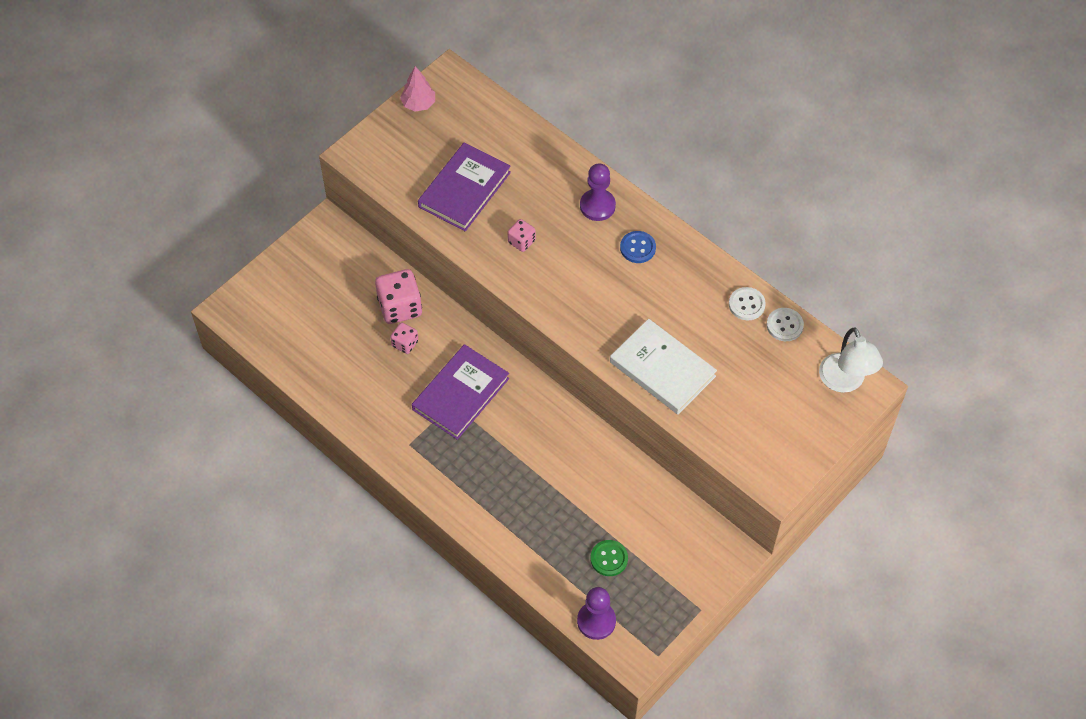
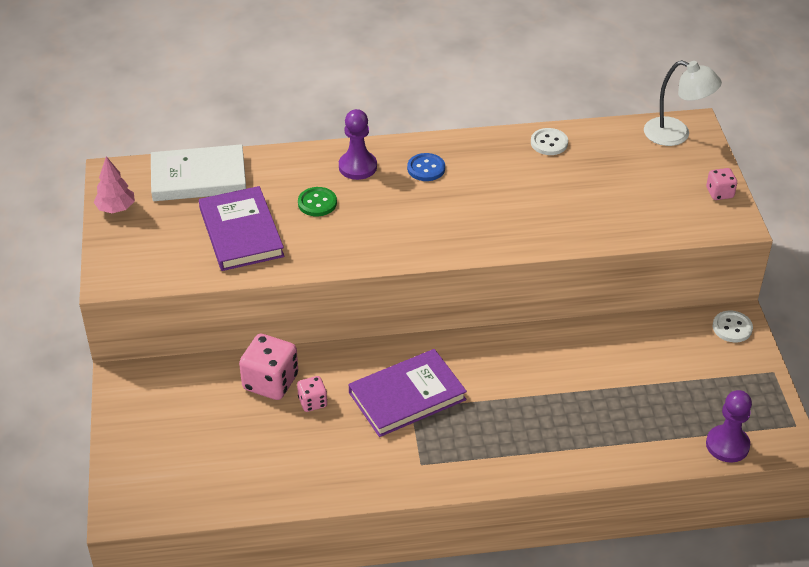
camera: 50 degrees left, 15 degrees down
purple book [412,344,509,440] -> purple book turned 75 degrees clockwise [348,349,467,437]
pink dice [508,219,536,252] -> pink dice moved to [706,168,737,200]
green button [591,540,628,576] -> green button moved to [298,187,337,216]
white book [610,319,717,415] -> white book moved to [151,144,246,201]
white button [766,308,804,341] -> white button moved to [712,311,753,342]

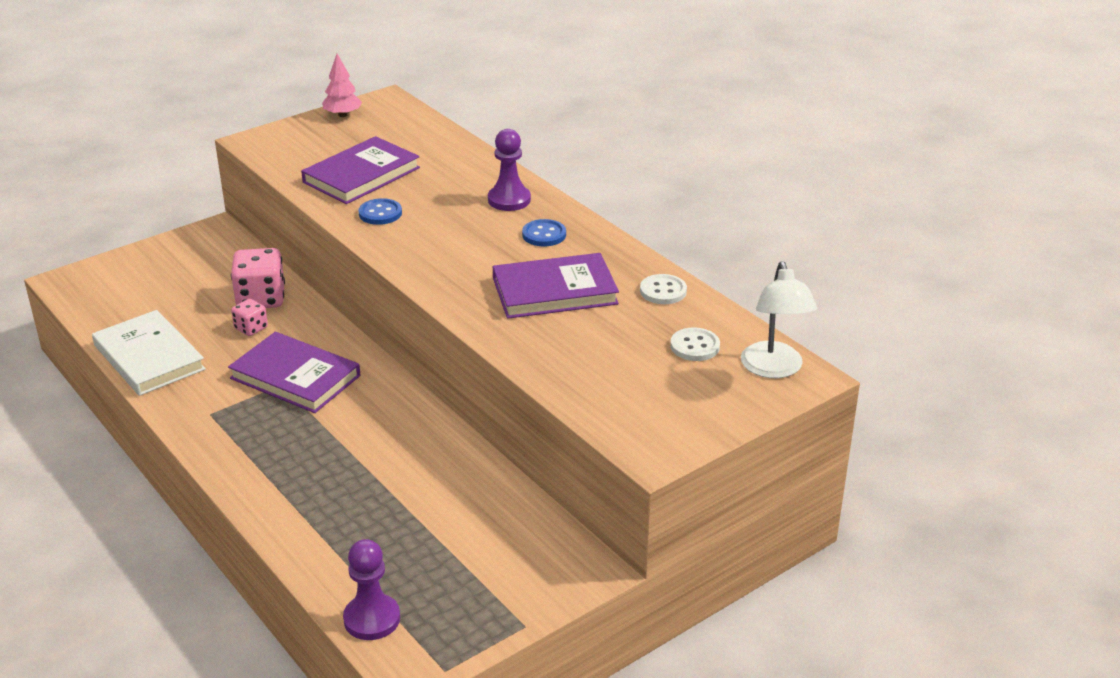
camera: 60 degrees right, 10 degrees down
white book [151,144,246,201] -> white book moved to [92,310,206,396]
green button [298,187,337,216] -> none
pink dice [706,168,737,200] -> none
white button [712,311,753,342] -> white button moved to [670,327,720,361]
none -> blue button [358,198,402,225]
none -> purple book [493,253,619,319]

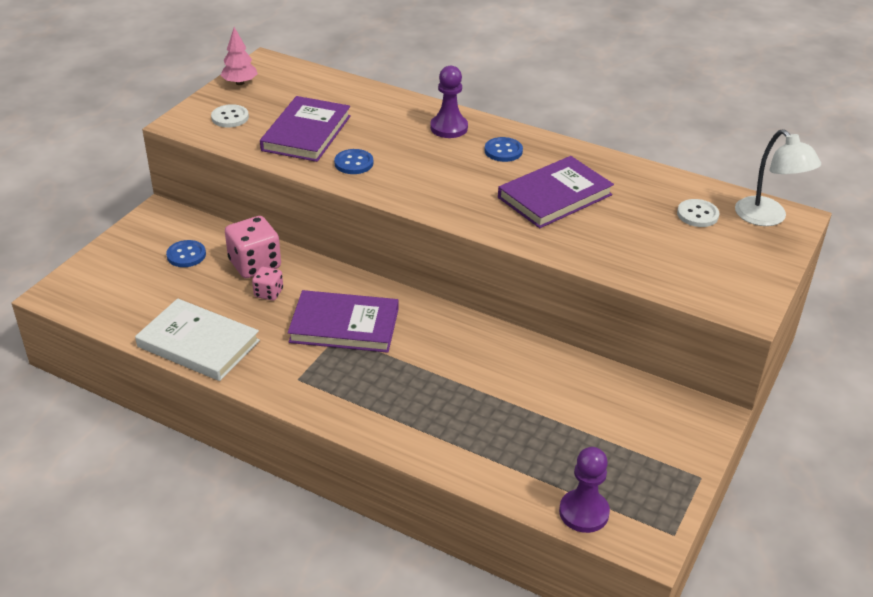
camera: 25 degrees left, 5 degrees up
white button [640,274,687,304] -> white button moved to [211,104,249,127]
none -> blue button [166,240,206,267]

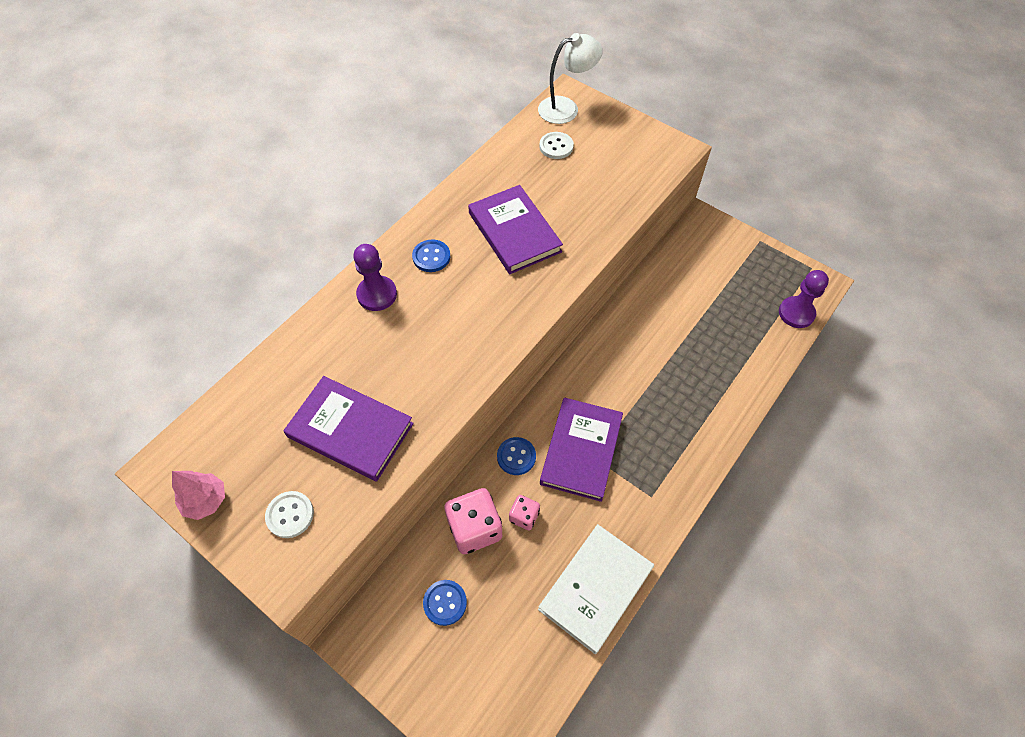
camera: 80 degrees left, 20 degrees up
blue button [334,149,373,174] -> blue button moved to [497,437,536,475]

